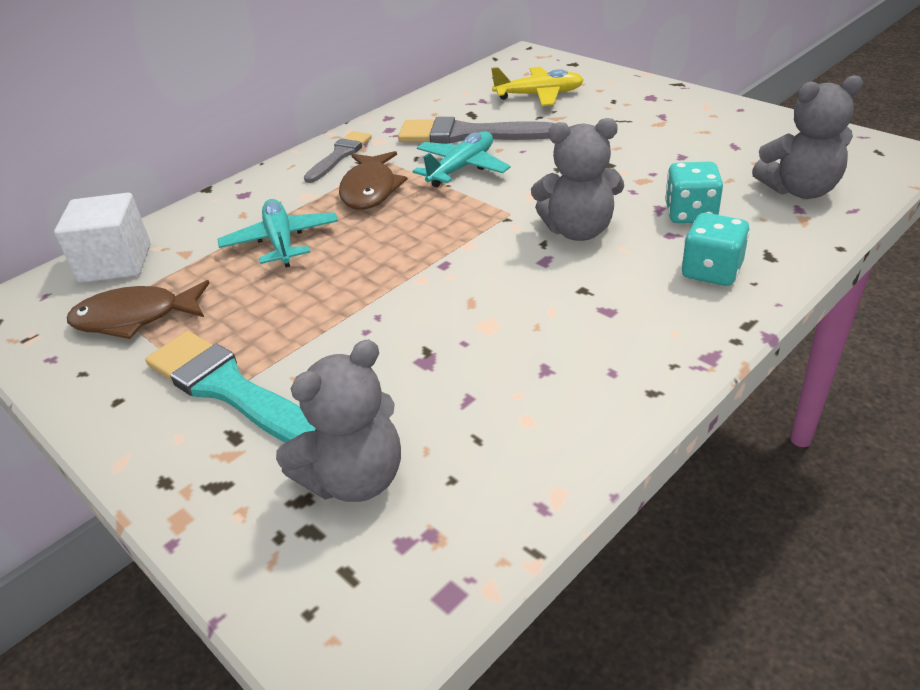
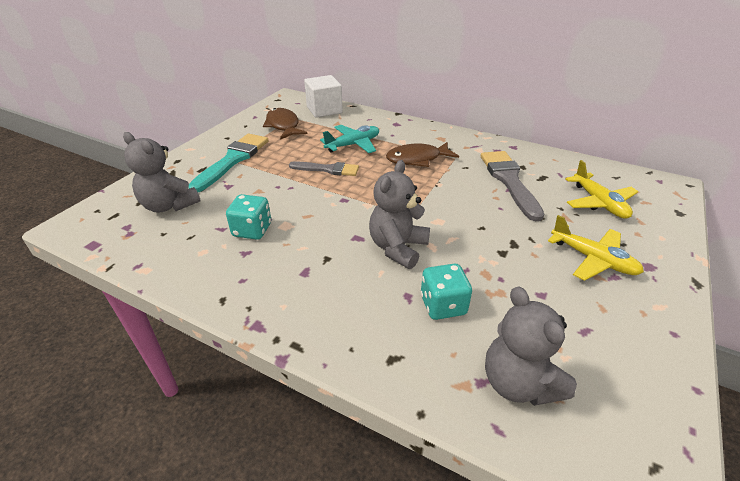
camera: 70 degrees right, 0 degrees up
grey brush [304,131,372,183] -> grey brush moved to [289,161,359,176]
turquoise plane [413,132,511,187] -> none
grey teddy bear [531,118,624,241] -> grey teddy bear turned 45 degrees clockwise [369,160,430,269]
turquoise dice [682,213,750,286] -> turquoise dice moved to [226,194,271,240]
none -> yellow plane [548,215,644,281]

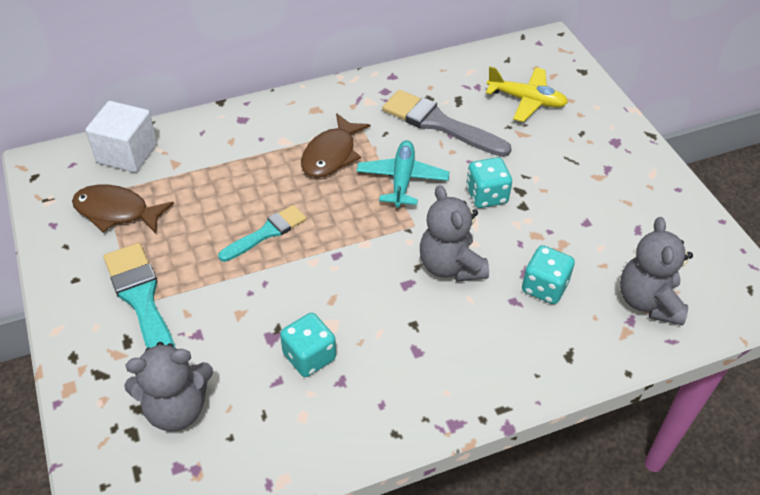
camera: 50 degrees left, 10 degrees up
grey brush [289,161,359,176] -> turquoise brush [218,205,306,262]
turquoise plane [320,125,379,153] -> turquoise plane moved to [357,140,449,207]
grey teddy bear [485,286,577,406] -> grey teddy bear turned 75 degrees clockwise [620,217,693,325]
yellow plane [548,215,644,281] -> none
none -> turquoise dice [466,157,512,208]

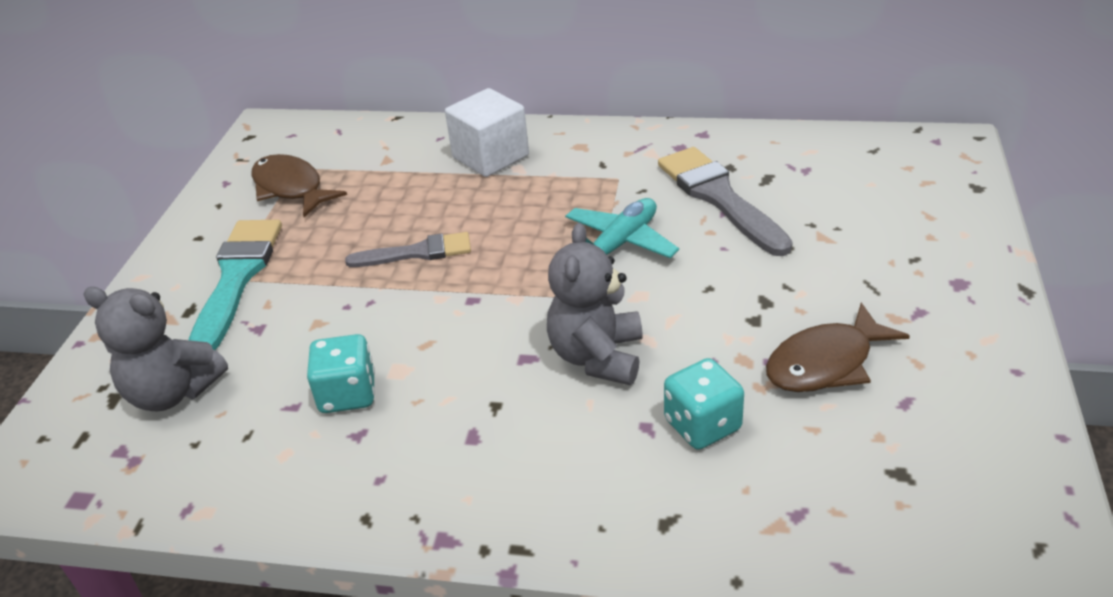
camera: 35 degrees right, 10 degrees down
white cube [86,101,157,173] -> white cube moved to [445,88,529,177]
turquoise brush [218,205,306,262] -> grey brush [345,232,471,267]
brown fish [301,113,370,178] -> brown fish moved to [766,303,910,392]
turquoise dice [466,157,512,208] -> none
yellow plane [486,66,568,122] -> none
grey teddy bear [620,217,693,325] -> none

